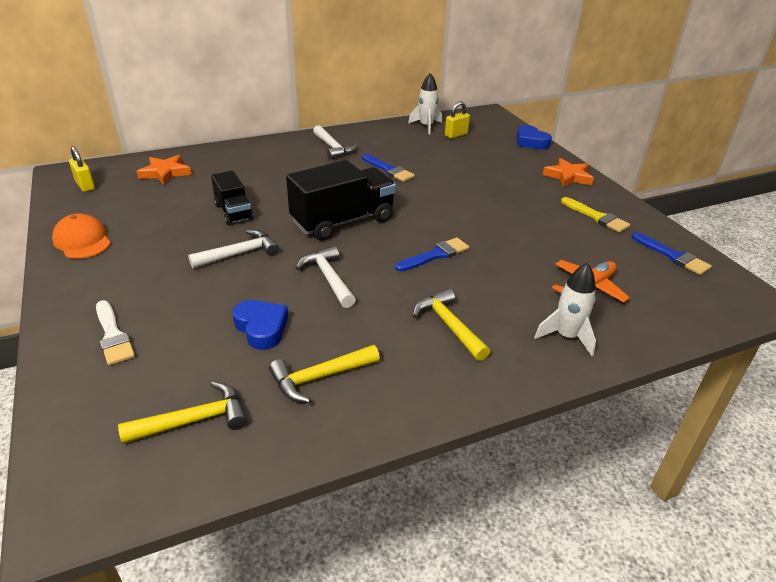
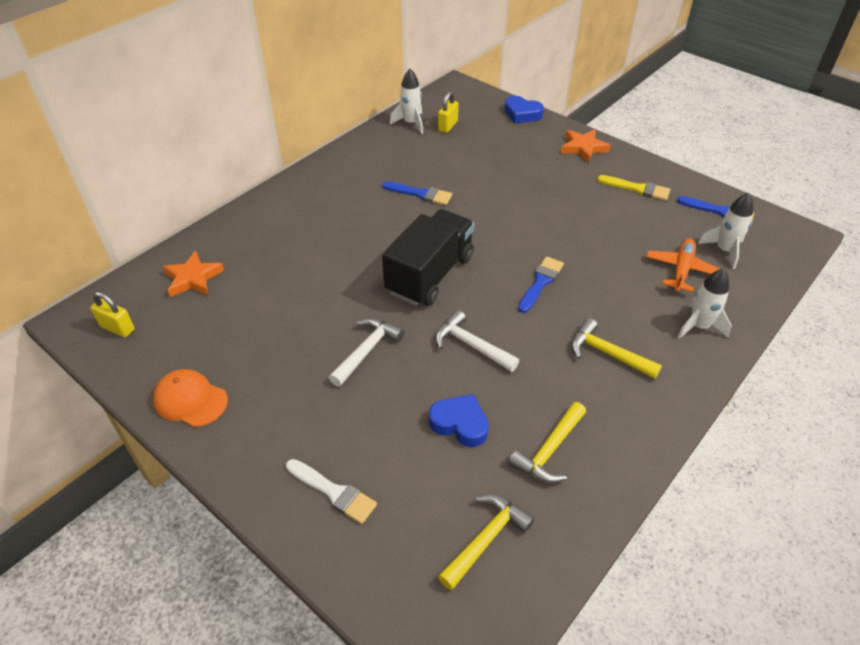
camera: 25 degrees left, 10 degrees up
black truck [211,171,254,225] -> none
white hammer [313,125,357,160] -> none
none -> white rocket [698,193,753,269]

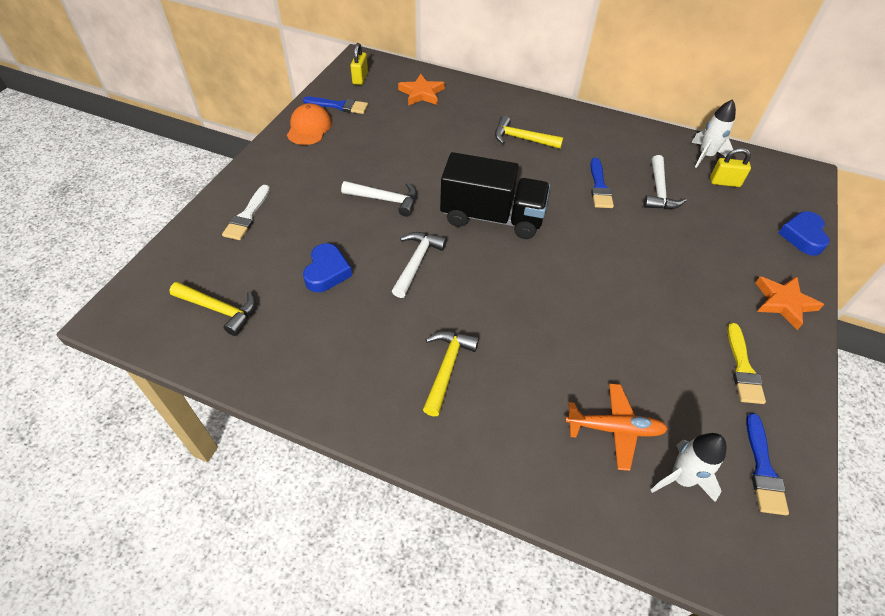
camera: 70 degrees right, 5 degrees up
yellow hammer [508,402,586,483] -> yellow hammer moved to [495,116,564,149]
blue brush [518,257,564,313] -> blue brush moved to [303,97,368,114]
white rocket [677,268,732,339] -> none
none -> white hammer [643,155,687,209]

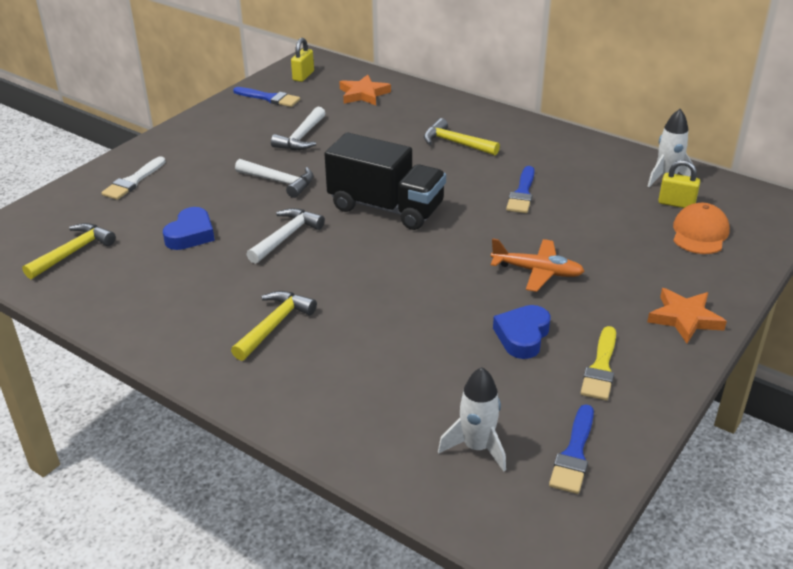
camera: 15 degrees right, 15 degrees down
yellow hammer [169,282,256,336] -> yellow hammer turned 90 degrees counterclockwise [22,223,116,279]
orange cap [287,103,332,145] -> orange cap moved to [673,203,730,254]
orange plane [565,383,668,471] -> orange plane moved to [491,238,585,292]
white hammer [643,155,687,209] -> white hammer moved to [271,107,326,150]
blue heart [779,211,830,255] -> blue heart moved to [493,305,551,359]

